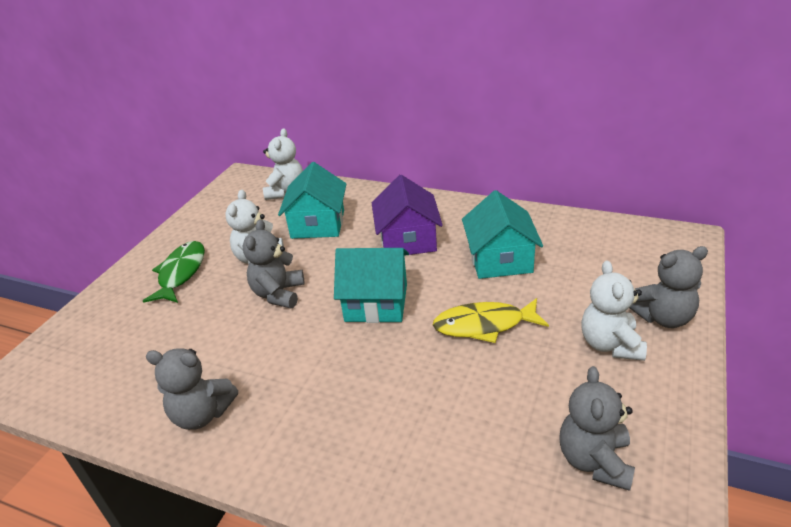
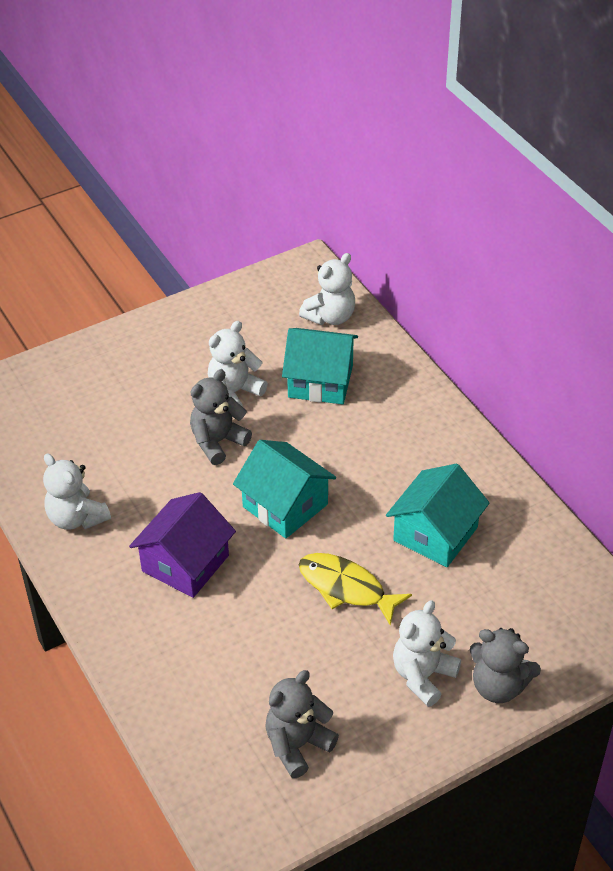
camera: 35 degrees right, 10 degrees up
green fish [143,241,205,303] -> none
grey teddy bear [146,348,238,430] -> white teddy bear [43,453,111,530]
turquoise house [278,162,346,239] -> turquoise house turned 60 degrees clockwise [282,328,358,404]
purple house [372,175,443,255] -> purple house moved to [129,492,236,598]

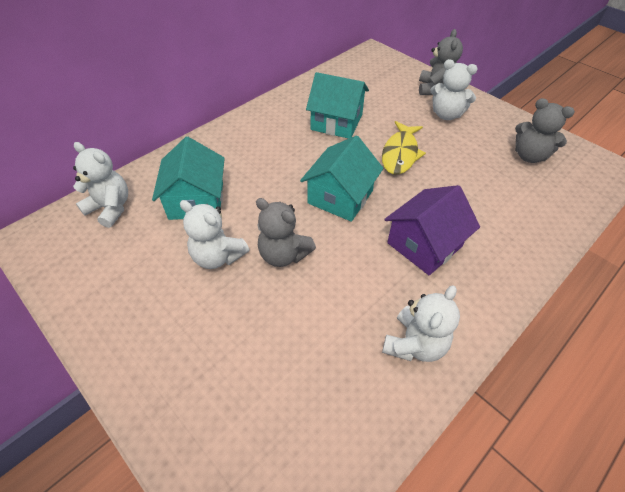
camera: 105 degrees left, 5 degrees up
purple house [129,492,236,598] -> purple house turned 60 degrees counterclockwise [385,185,480,275]

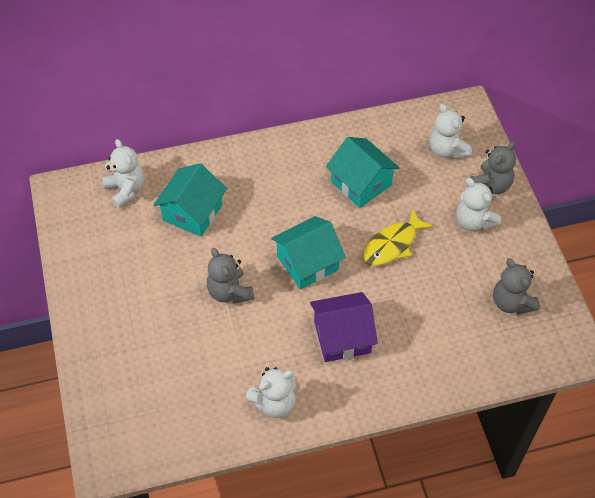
camera: 30 degrees right, 5 degrees up
white teddy bear [180,200,250,269] -> white teddy bear moved to [429,104,472,160]

